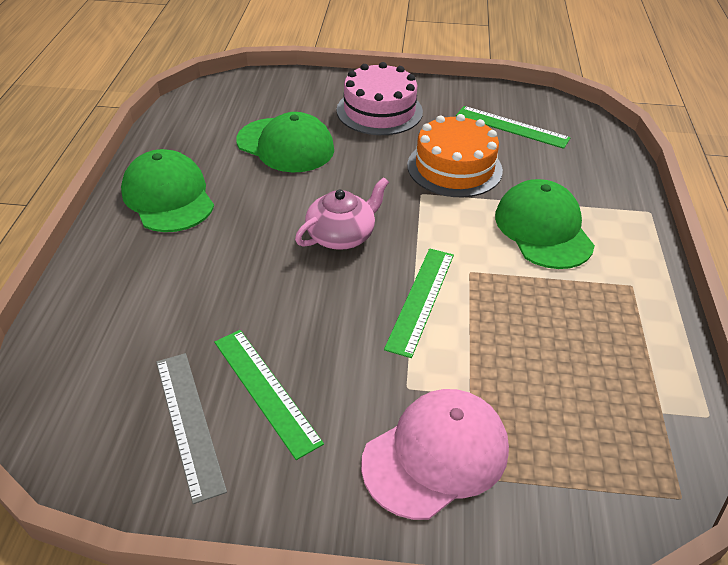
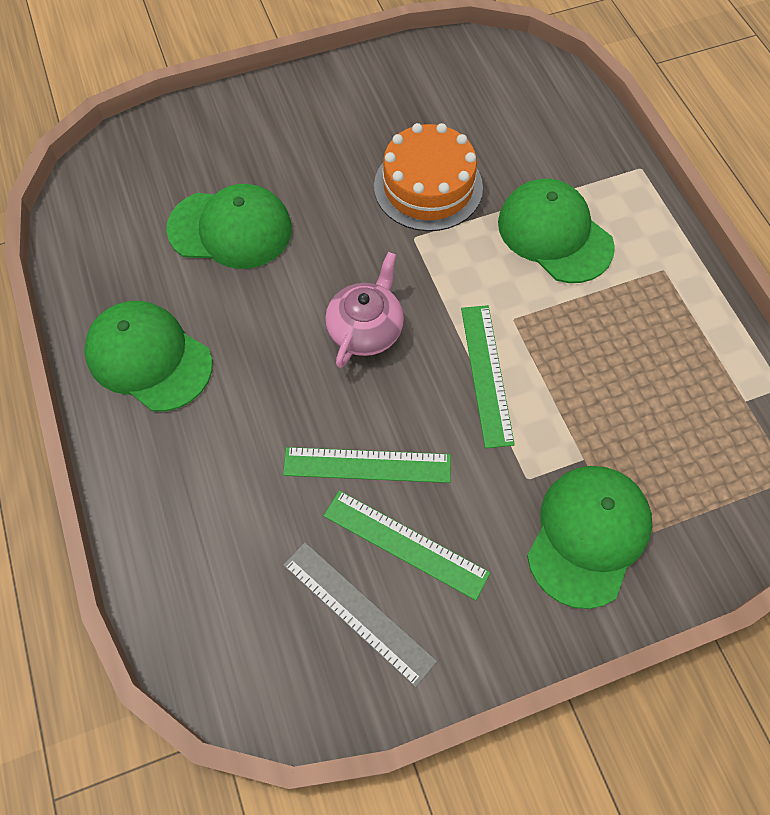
camera: 25 degrees left, 20 degrees up
pink cake [337,62,423,135] -> none
pink cap [361,389,509,520] -> green cap [527,466,652,609]
green ruler [456,106,571,149] -> green ruler moved to [283,447,451,483]

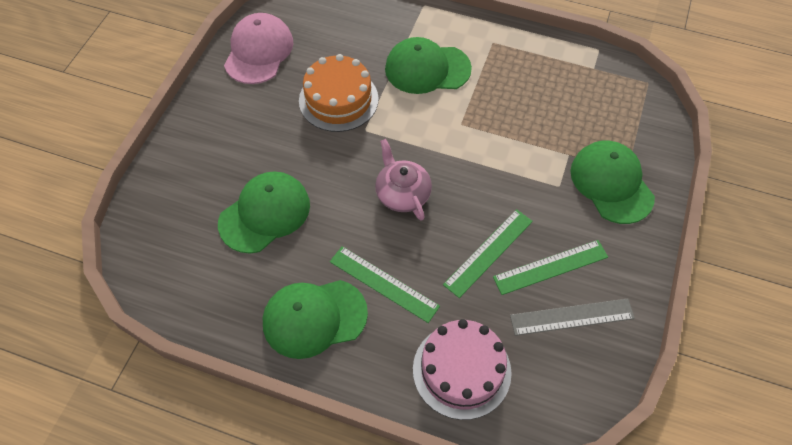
camera: 50 degrees left, 5 degrees down
green ruler [461,305,515,448] -> green ruler moved to [330,246,440,323]
none -> pink cap [224,13,294,84]
none -> pink cake [413,319,512,420]

